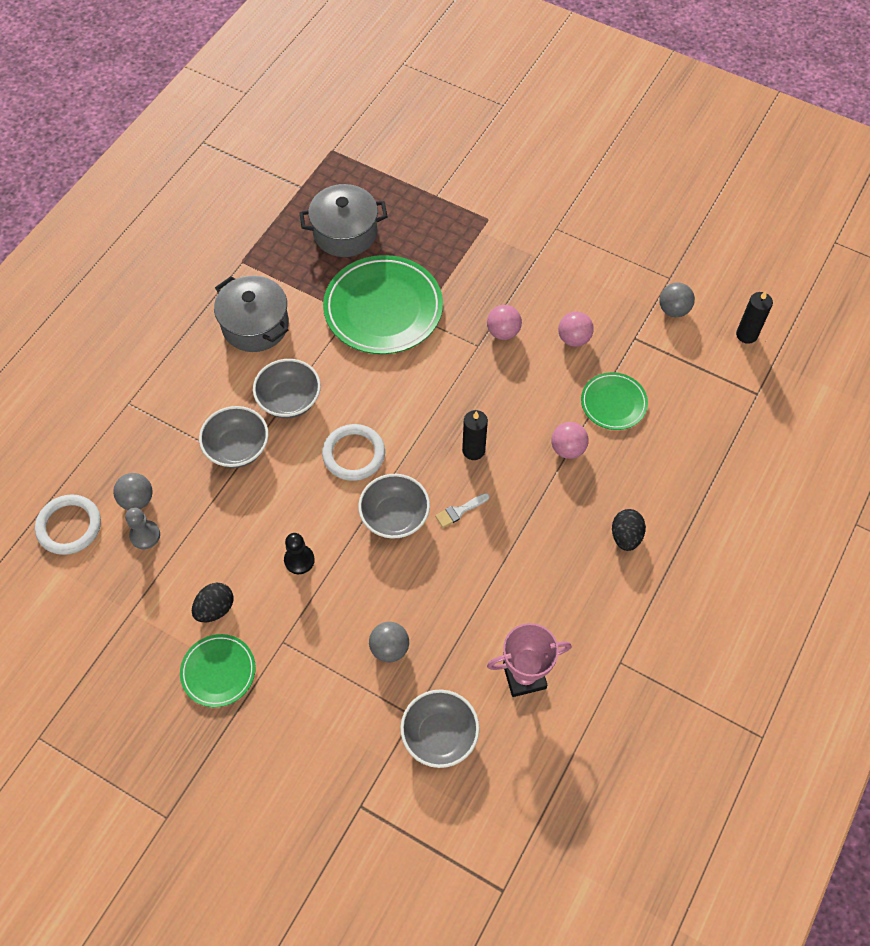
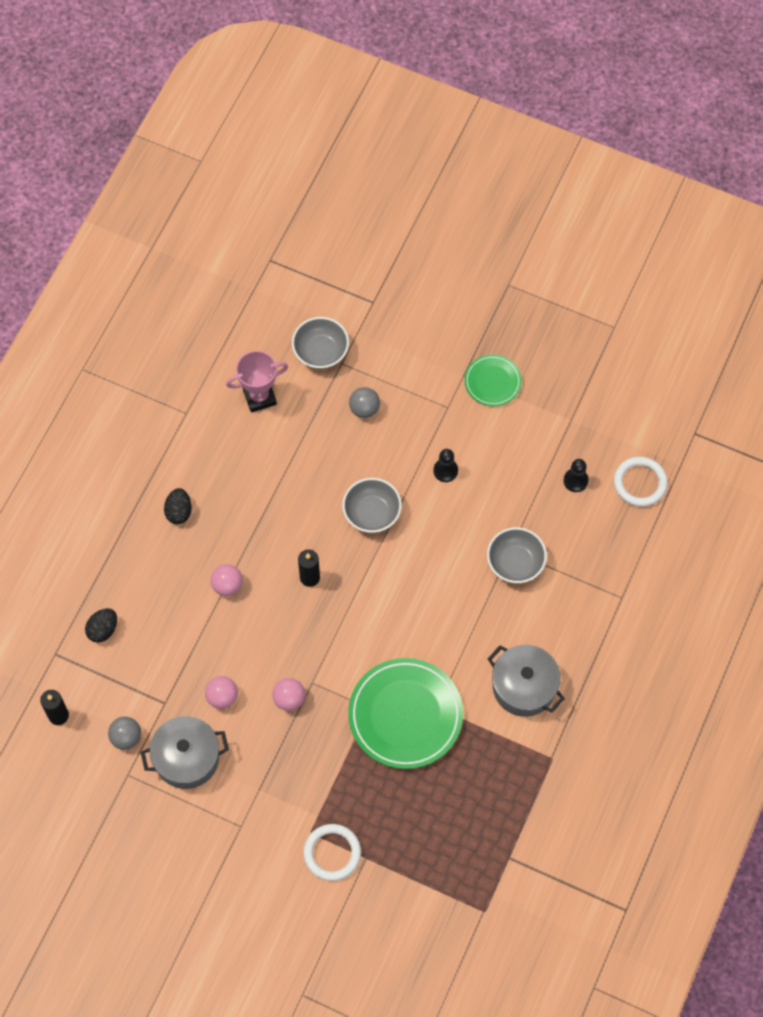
camera: 175 degrees right, 5 degrees up
grey ball [113,473,153,510] -> none
grey pawn [125,507,160,549] -> black pawn [563,459,588,492]
black egg [192,583,234,622] -> black egg moved to [85,608,117,643]
grey bowl [253,359,321,418] -> none
grey pot [300,184,388,257] -> grey pot moved to [141,716,229,789]
white ring [322,424,385,481] -> white ring moved to [303,824,361,881]
white brush [435,493,489,528] -> none
green plate [581,372,648,430] -> none

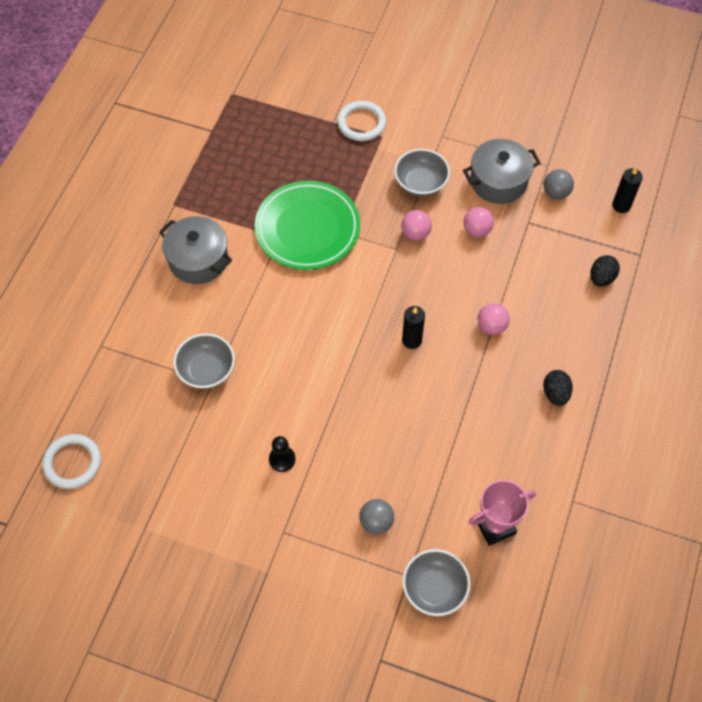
camera: 175 degrees right, 5 degrees down
grey bowl [342,478,402,533] -> grey bowl moved to [394,149,450,197]
green plate [464,354,522,406] -> none
black pawn [563,459,588,492] -> none

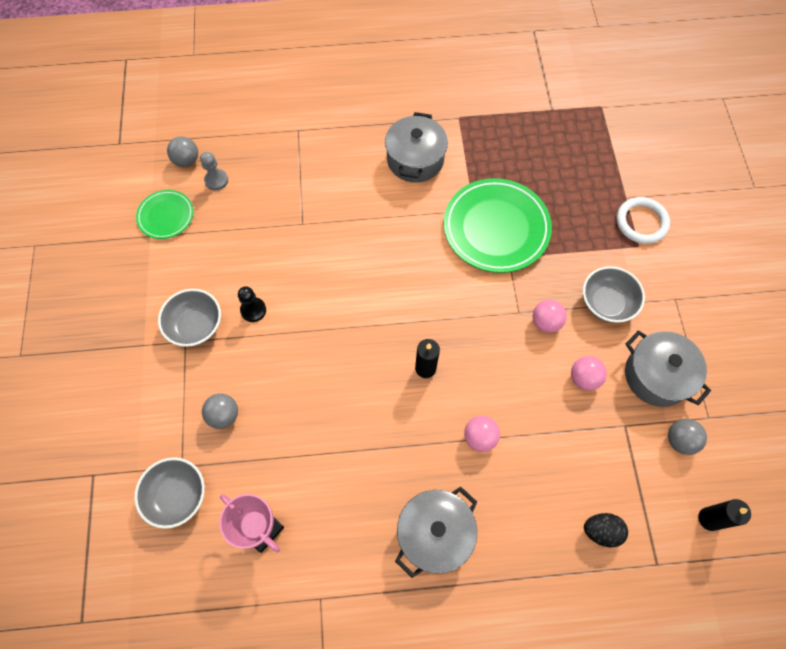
camera: 65 degrees right, 5 degrees up
white ring [42,434,101,489] -> grey ball [167,136,198,167]
grey bowl [173,333,235,389] -> grey bowl moved to [158,289,221,347]
black egg [543,370,573,406] -> grey pot [395,486,477,578]
none -> green plate [136,190,193,239]
none -> grey pawn [200,152,228,190]

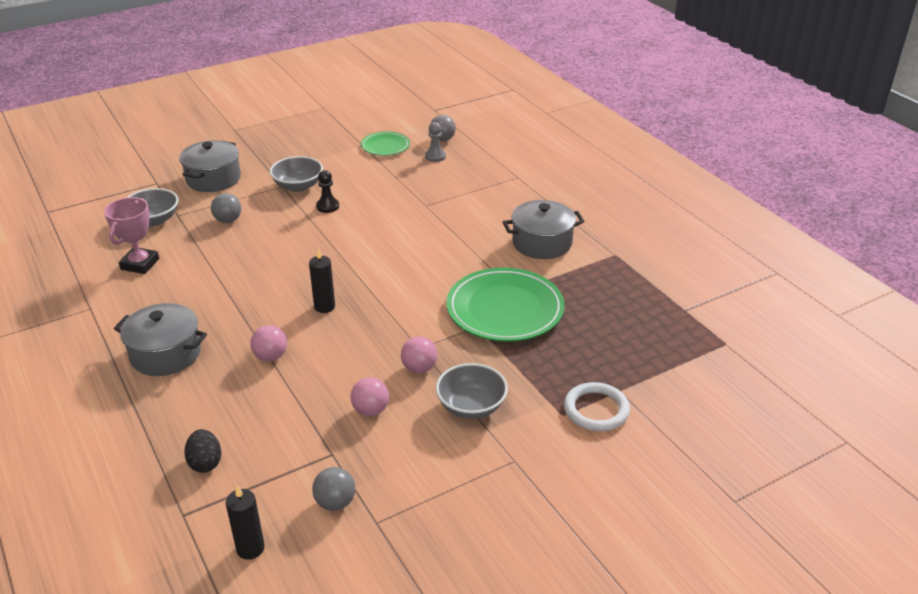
camera: 65 degrees right, 30 degrees down
grey pot [625,330,711,407] -> grey pot moved to [179,140,241,192]

